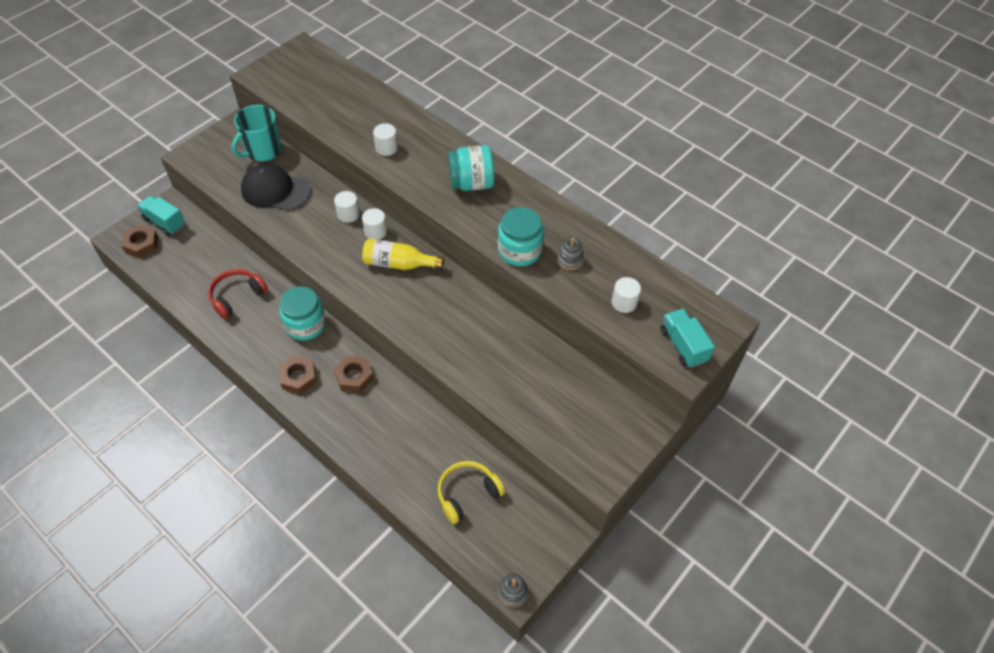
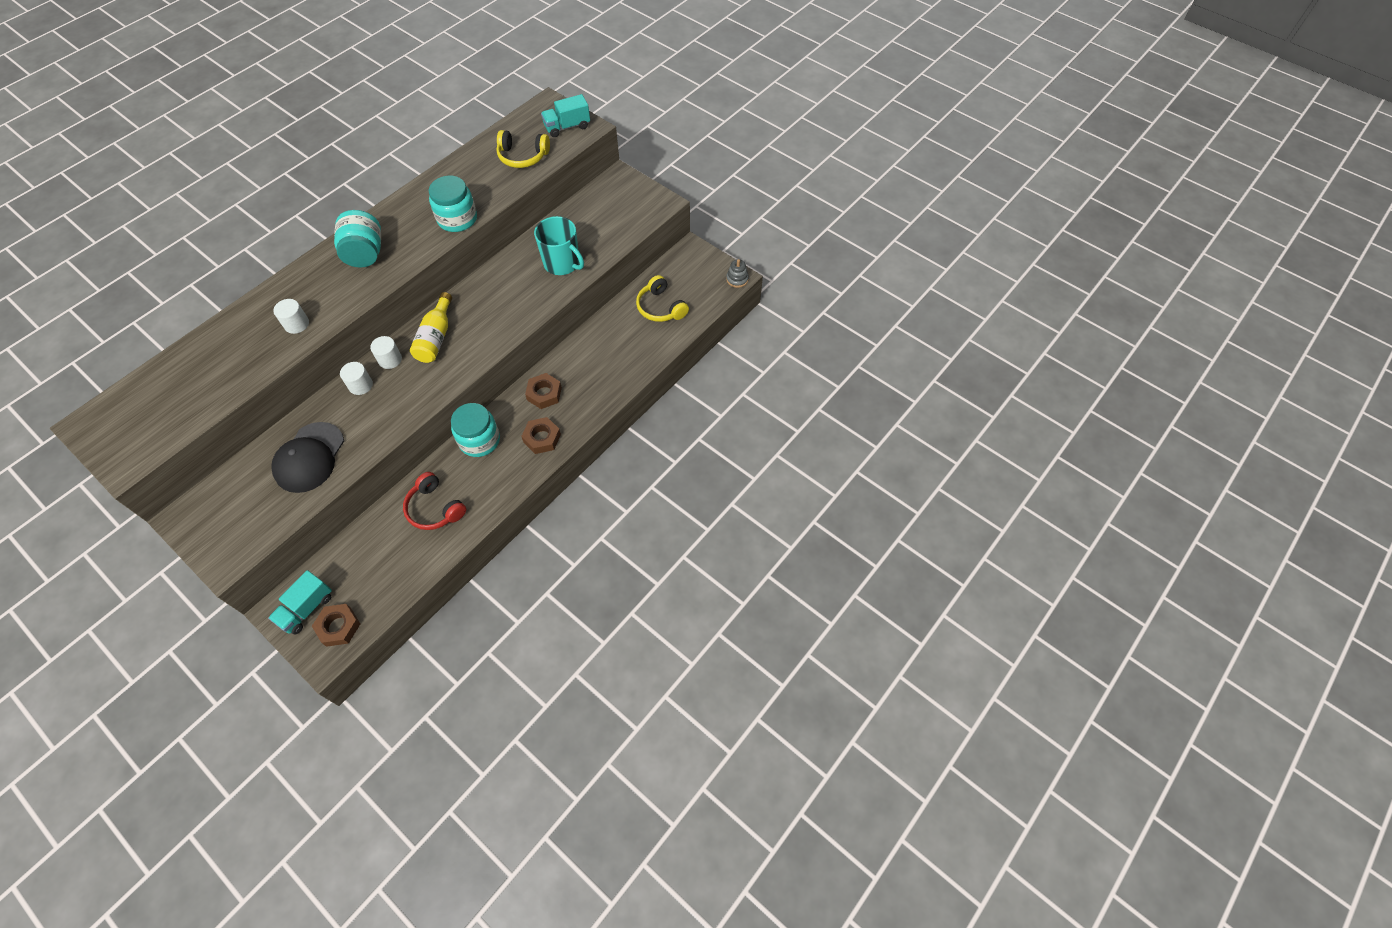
camera: 90 degrees left, 5 degrees up
turquoise mug [232,105,281,161] -> turquoise mug moved to [534,216,584,275]
grey stacking toy [557,237,584,270] -> none
white cylinder [612,277,641,313] -> yellow headphones [496,130,550,168]

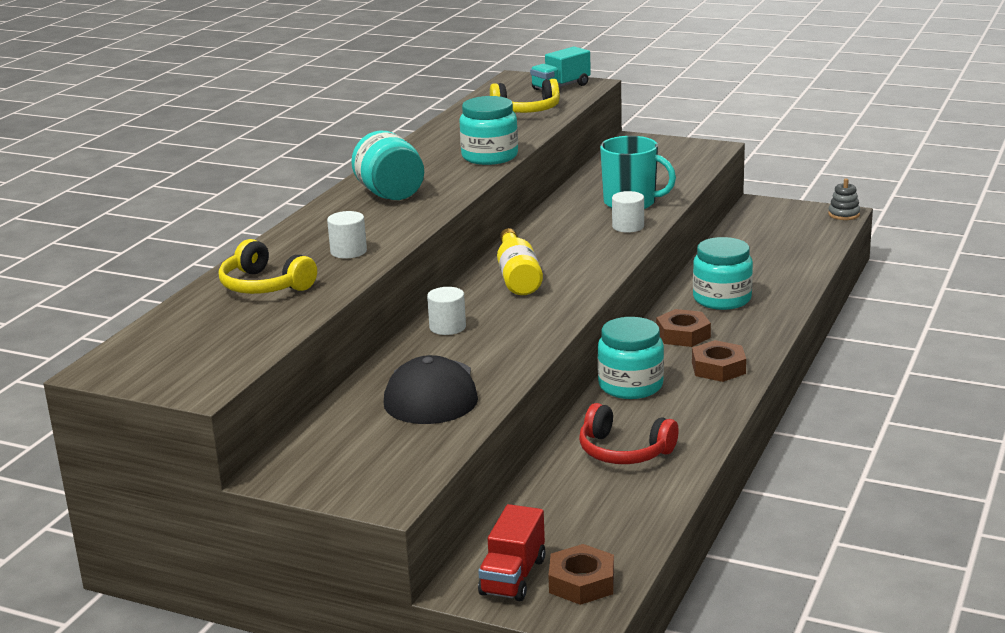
camera: 15 degrees left, 35 degrees down
turquoise truck [268,570,332,635] -> red truck [478,504,546,601]
white cylinder [370,336,402,369] -> white cylinder moved to [612,191,644,233]
yellow headphones [636,275,689,322] -> yellow headphones moved to [219,239,317,294]
none -> turquoise jar [693,237,753,310]

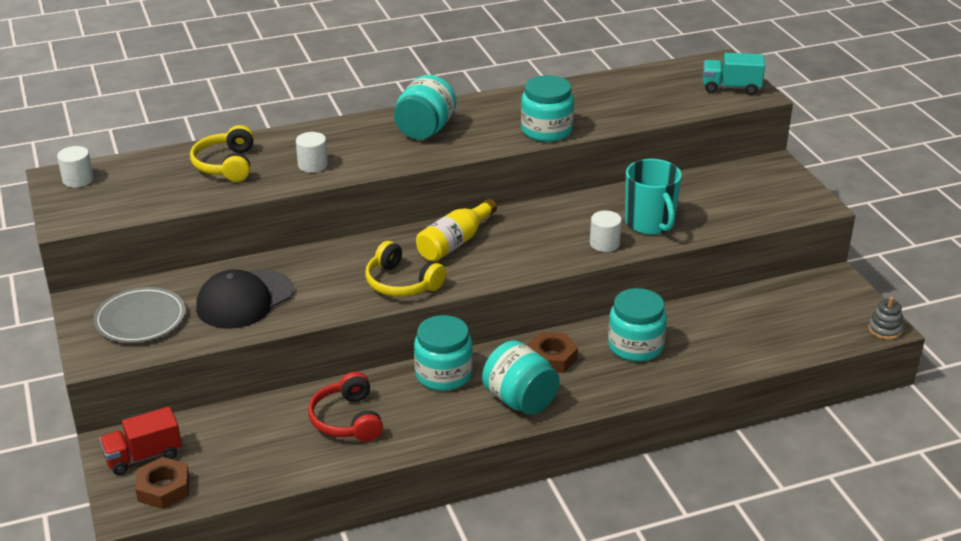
camera: 45 degrees right, 10 degrees up
white cylinder [427,287,466,335] -> white cylinder moved to [57,146,94,188]
yellow headphones [490,79,560,113] -> yellow headphones moved to [365,241,446,297]
brown nut [692,340,746,382] -> turquoise jar [482,340,560,415]
none -> grey plate [93,287,186,343]

